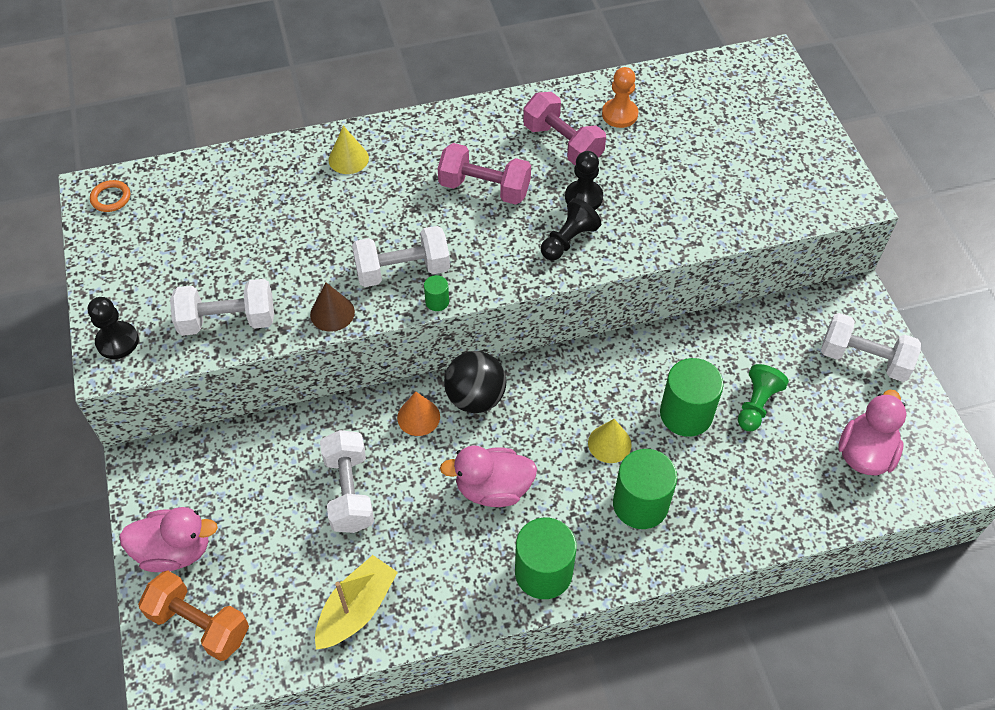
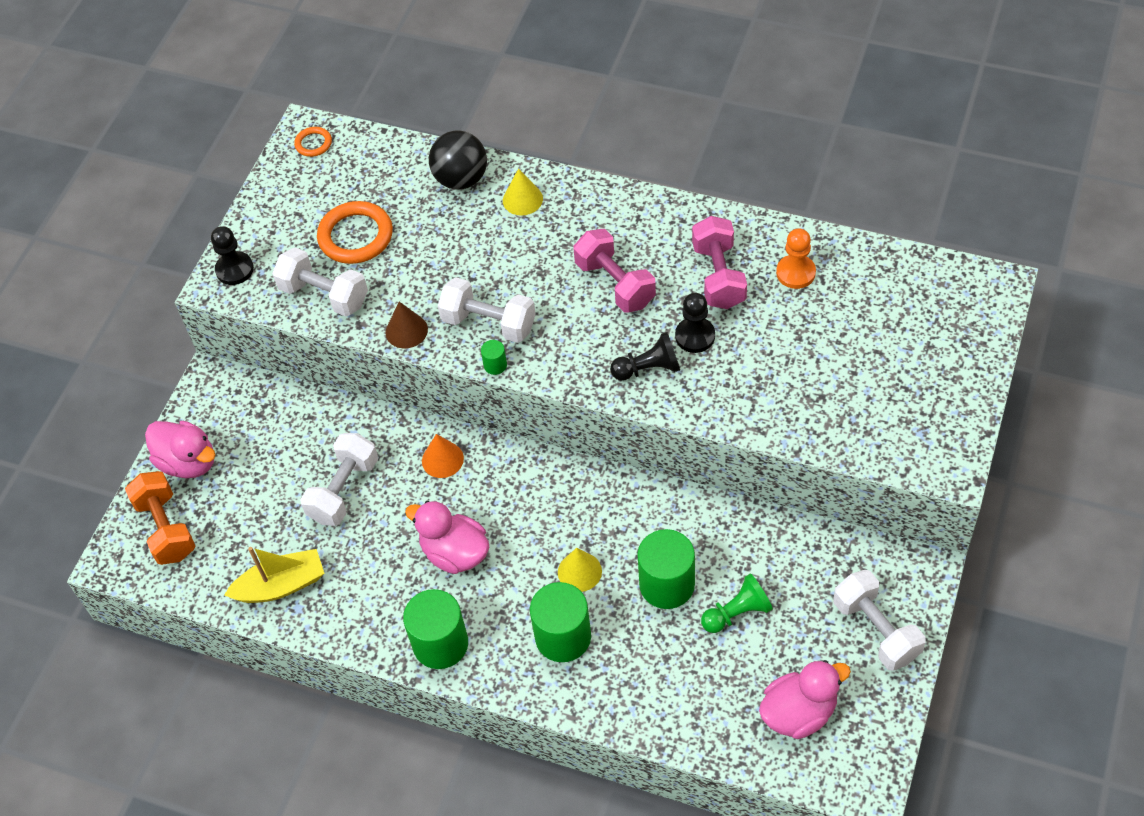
camera: 40 degrees right, 0 degrees up
black ball [444,351,506,413] -> black ball moved to [429,131,487,190]
none -> orange ring [317,201,393,264]

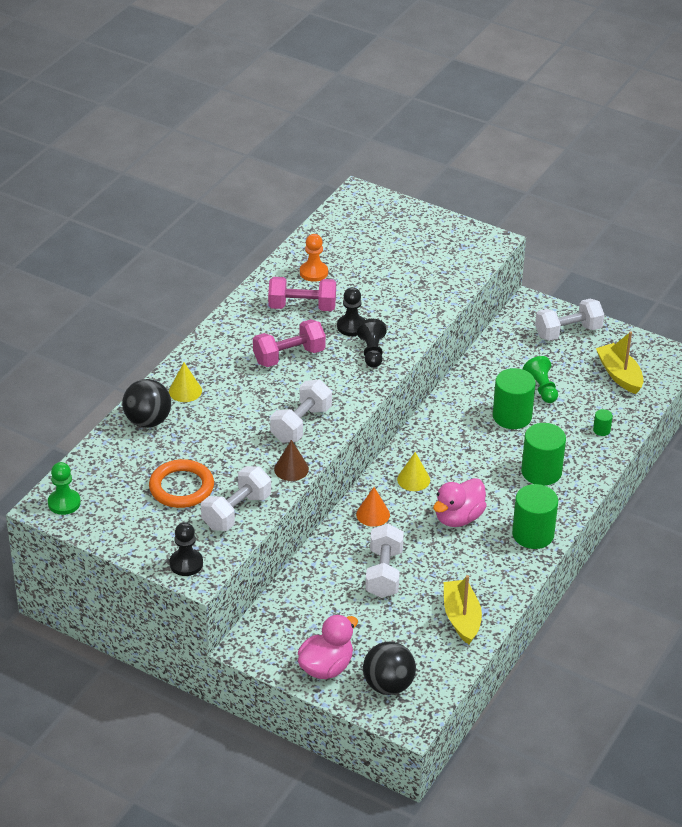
camera: 85 degrees left, 15 degrees down
orange dumbbell [125,471,196,565] -> black ball [363,642,416,695]
orange ring [294,127,332,157] -> green pawn [48,462,81,515]
white dumbbell [300,433,378,526] -> white dumbbell turned 60 degrees clockwise [365,524,404,598]
green cylinder [481,340,507,375] -> green cylinder moved to [593,409,613,436]
yellow cone [558,548,602,592] -> yellow cone moved to [397,452,430,491]
pink duck [759,660,851,739] -> yellow boat [596,331,644,394]

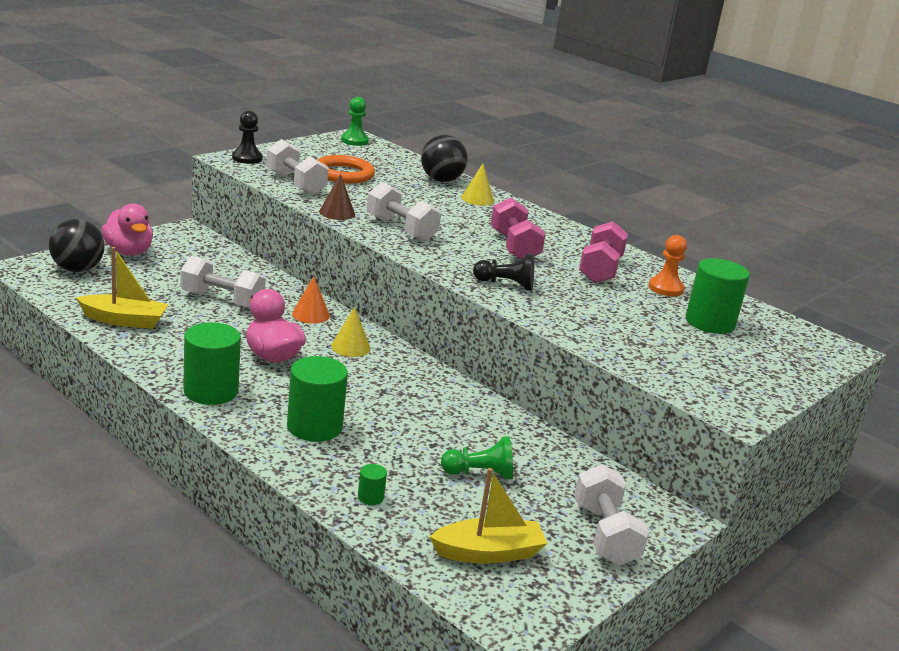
camera: 100 degrees right, 15 degrees down
black pawn [337,287,365,336] -> none
green cylinder [493,368,536,429] -> green cylinder moved to [686,258,750,334]

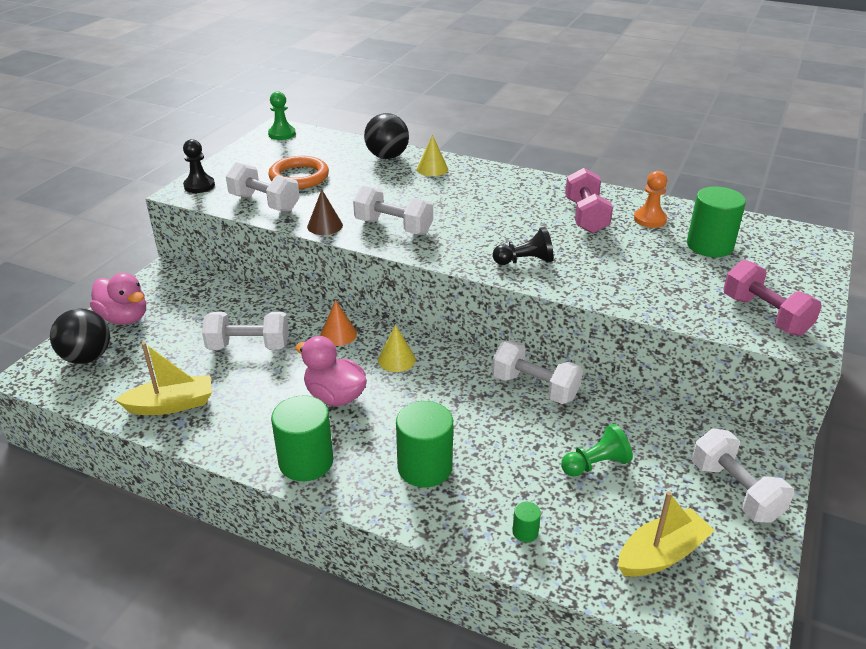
camera: 15 degrees left, 10 degrees up
pink dumbbell [491,198,546,259] -> pink dumbbell moved to [723,260,822,336]
none -> white dumbbell [492,340,583,404]

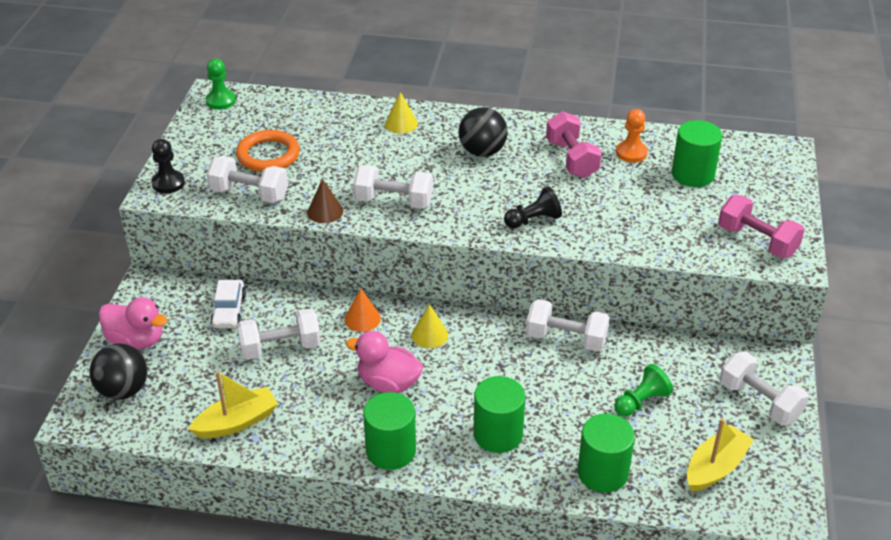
camera: 15 degrees left, 5 degrees up
black ball [364,113,409,159] -> black ball moved to [458,107,508,157]
green cylinder [512,502,541,542] -> green cylinder [577,414,635,493], size x2.28
none -> white car [211,280,246,328]

